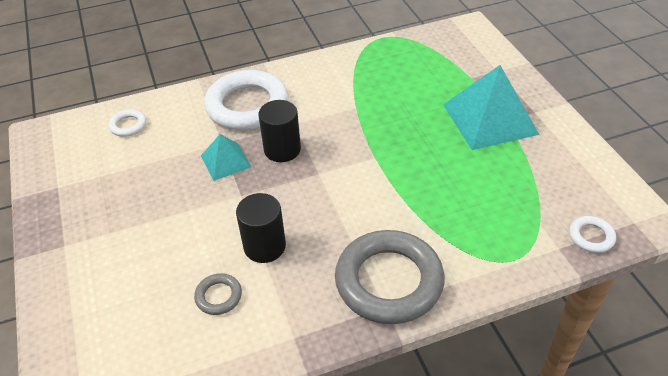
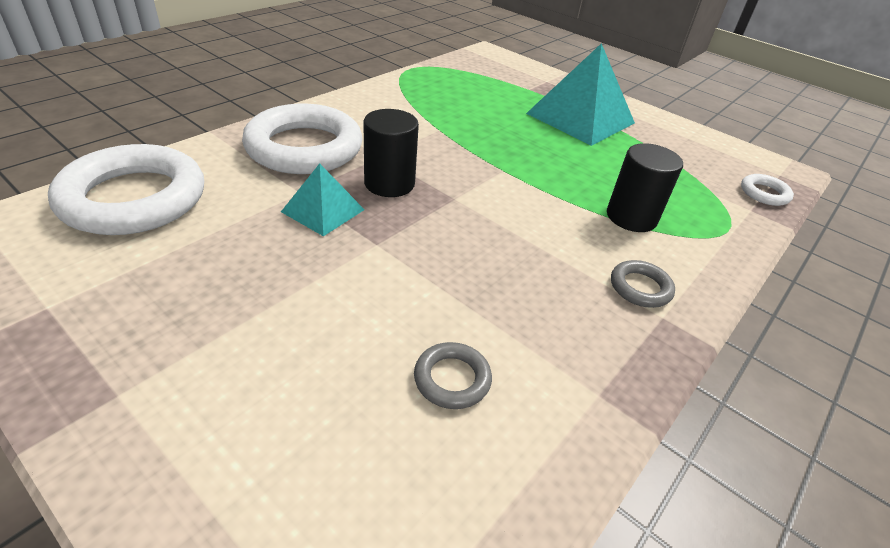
camera: 35 degrees left, 5 degrees down
white ring [109,109,146,137] -> white ring [48,144,204,235], size x2.31
black cylinder [236,193,286,263] -> black cylinder moved to [607,143,683,232]
grey ring [335,230,445,324] -> grey ring [611,260,675,308], size x0.43

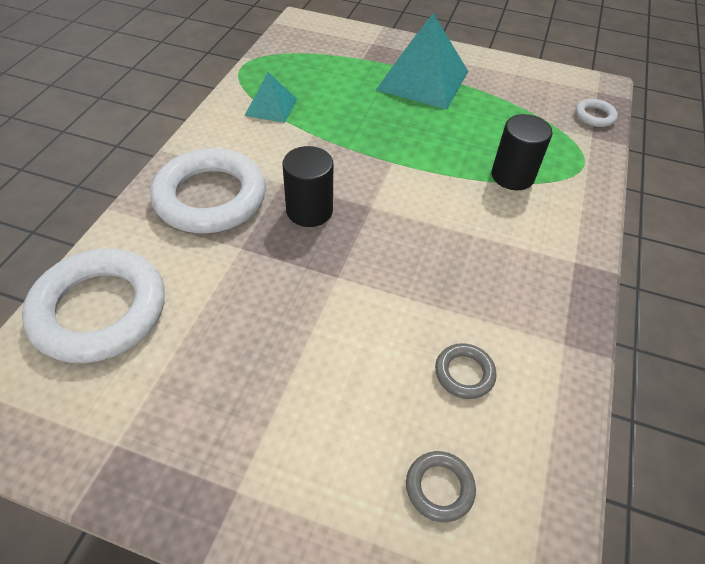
camera: 20 degrees left, 10 degrees up
turquoise pyramid [281,163,365,236] -> turquoise pyramid moved to [244,72,297,123]
grey ring [611,260,675,308] -> grey ring moved to [406,451,476,522]

